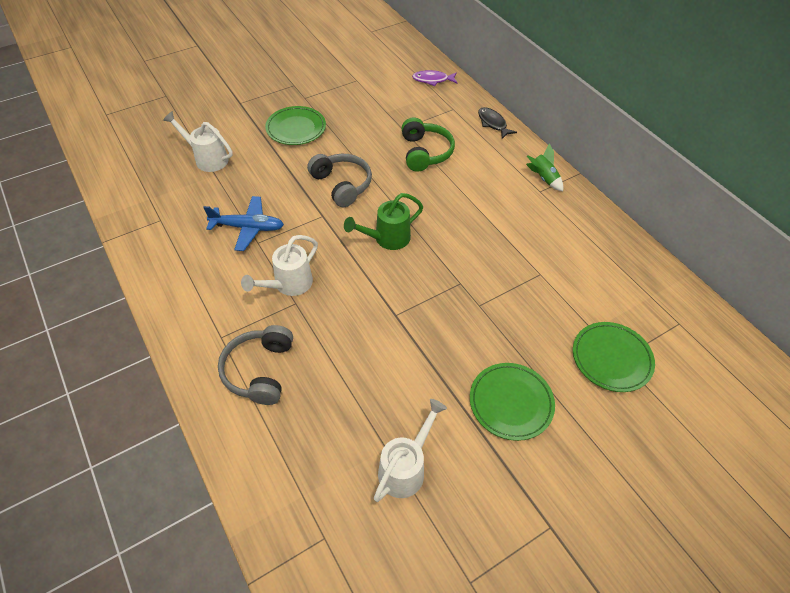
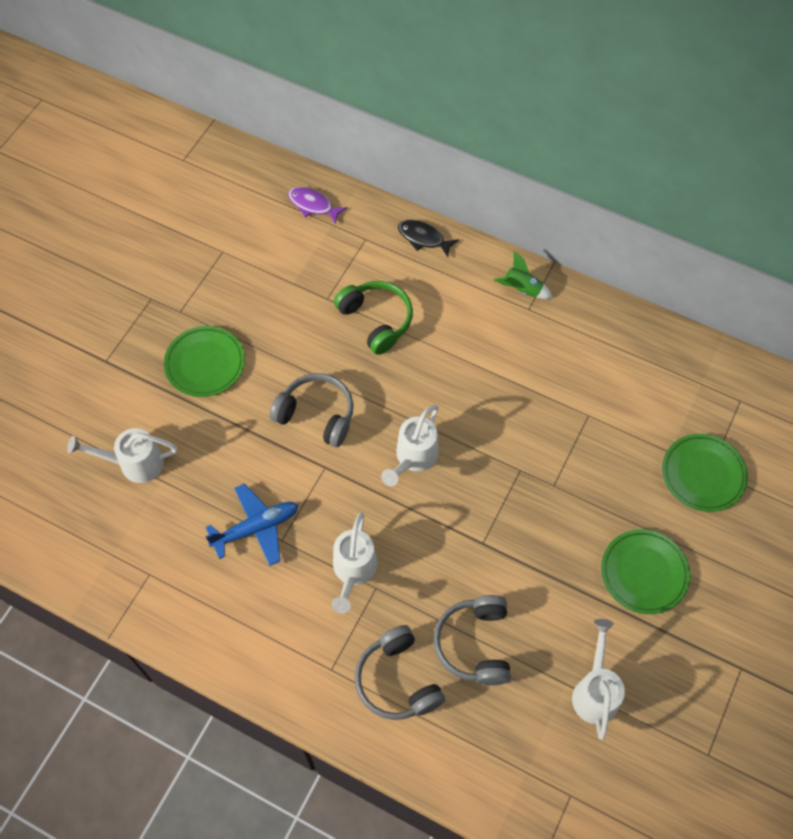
camera: 30 degrees left, 10 degrees up
green watering can [344,193,423,250] -> white watering can [381,405,439,486]
purple fish [412,70,457,86] -> purple fish turned 60 degrees clockwise [288,187,347,224]
none -> grey headphones [434,595,511,685]

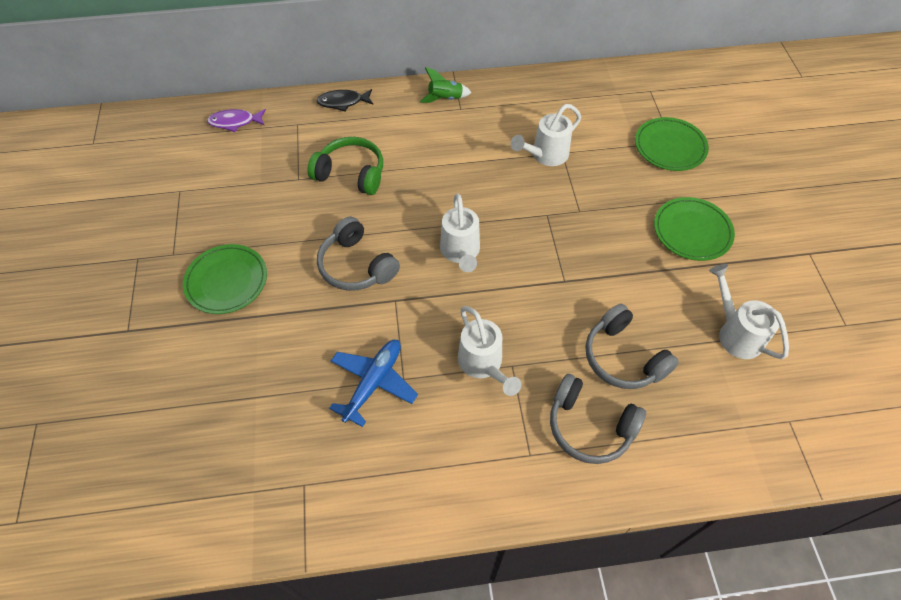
camera: 35 degrees left, 5 degrees down
white watering can [67,428,178,483] -> white watering can moved to [511,104,581,166]
grey headphones [269,373,353,447] -> grey headphones turned 120 degrees counterclockwise [317,217,400,291]

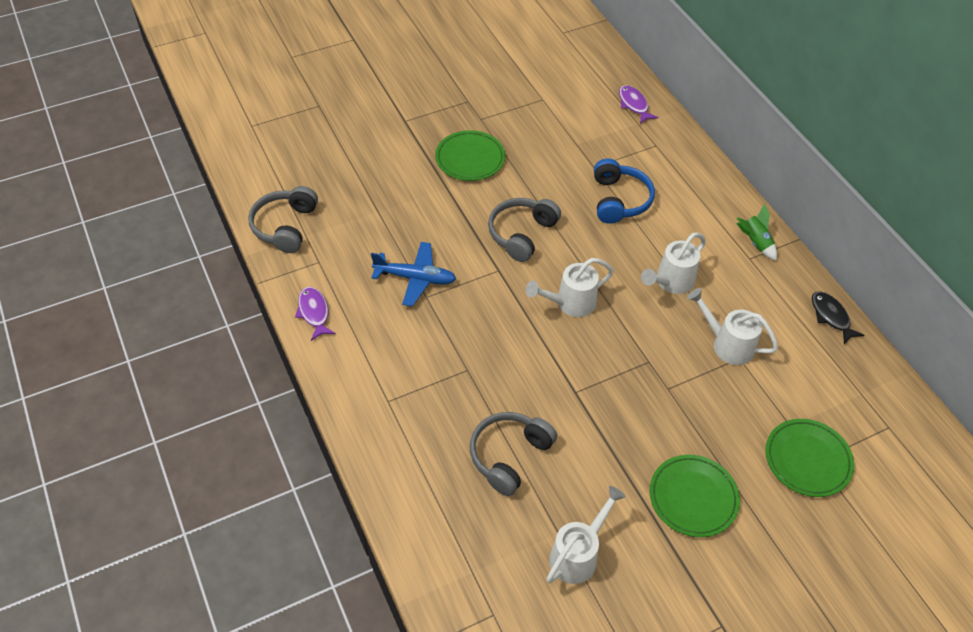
camera: 70 degrees right, 5 degrees down
green headphones [307,137,383,195] -> blue headphones [594,159,655,224]
black fish [316,89,373,112] -> black fish moved to [812,291,865,344]
white watering can [458,306,522,396] -> white watering can moved to [641,232,706,294]
grey headphones [550,374,646,464] -> grey headphones moved to [248,186,318,253]
none -> purple fish [295,287,336,341]

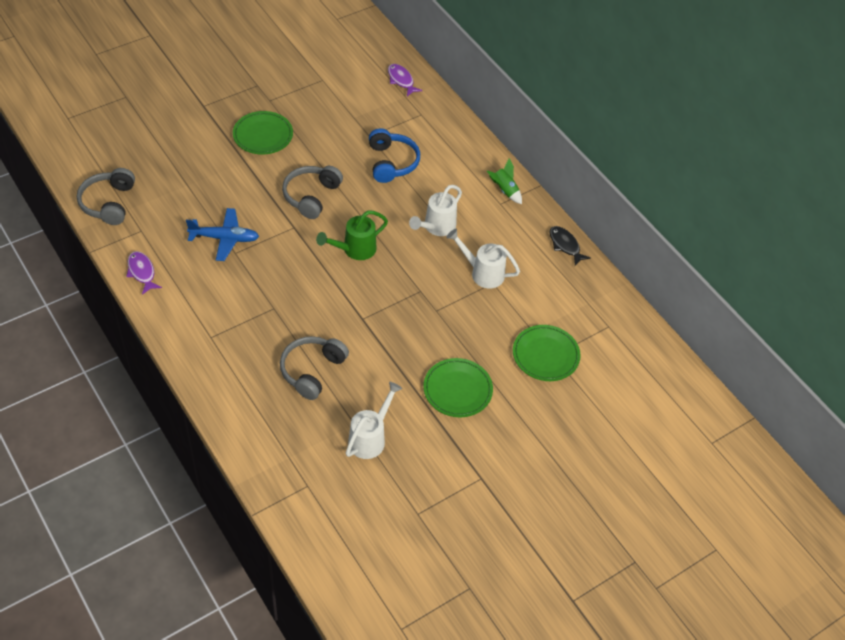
camera: 10 degrees left, 0 degrees up
white watering can [526,258,614,317] -> green watering can [316,210,388,260]

